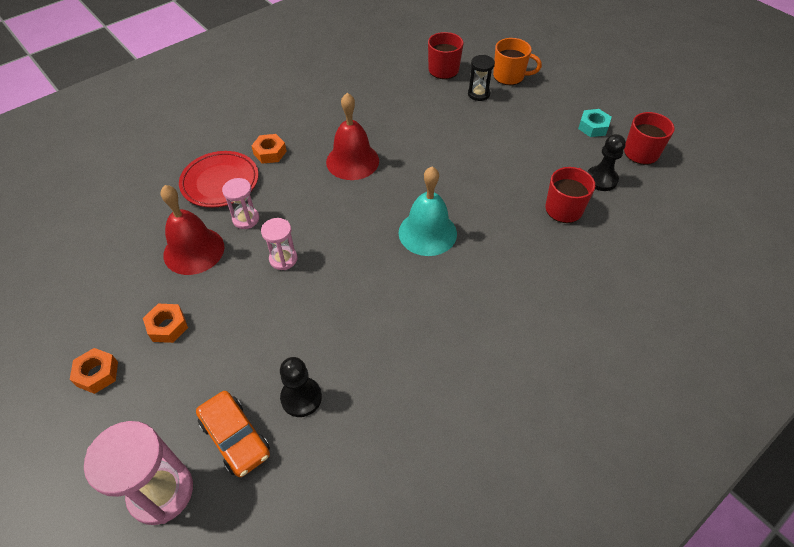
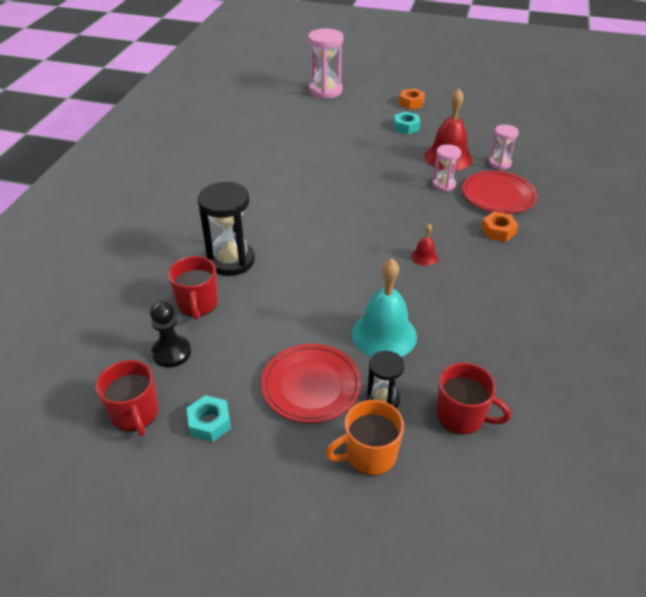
camera: 145 degrees right, 10 degrees down
orange nut [143,304,188,343] -> turquoise nut [394,111,420,134]
orange car [196,391,270,477] -> none
pink hourglass [261,218,297,270] -> pink hourglass moved to [489,124,519,170]
black pawn [280,357,322,417] -> none
red bell [326,93,379,180] -> red bell [411,224,438,266], size x0.47
turquoise bell [399,167,457,256] -> turquoise bell moved to [352,258,417,357]
none -> black hourglass [198,182,255,276]
none -> red plate [261,344,361,423]

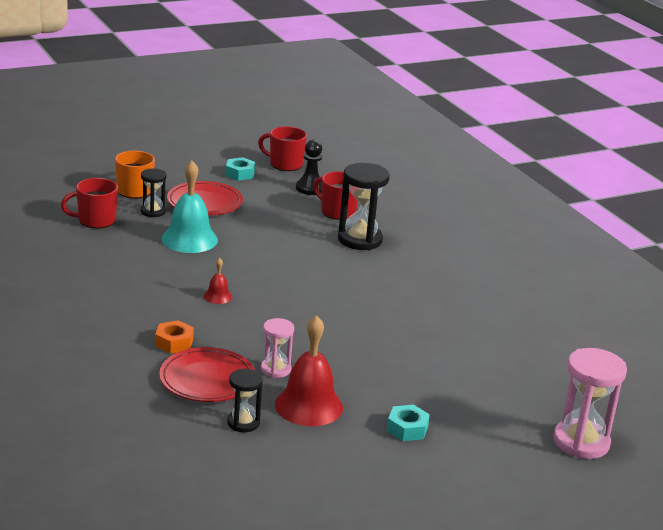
camera: 135 degrees right, 15 degrees down
orange nut [399,89,425,109] -> none
pink hourglass [489,124,519,170] -> black hourglass [227,369,263,432]

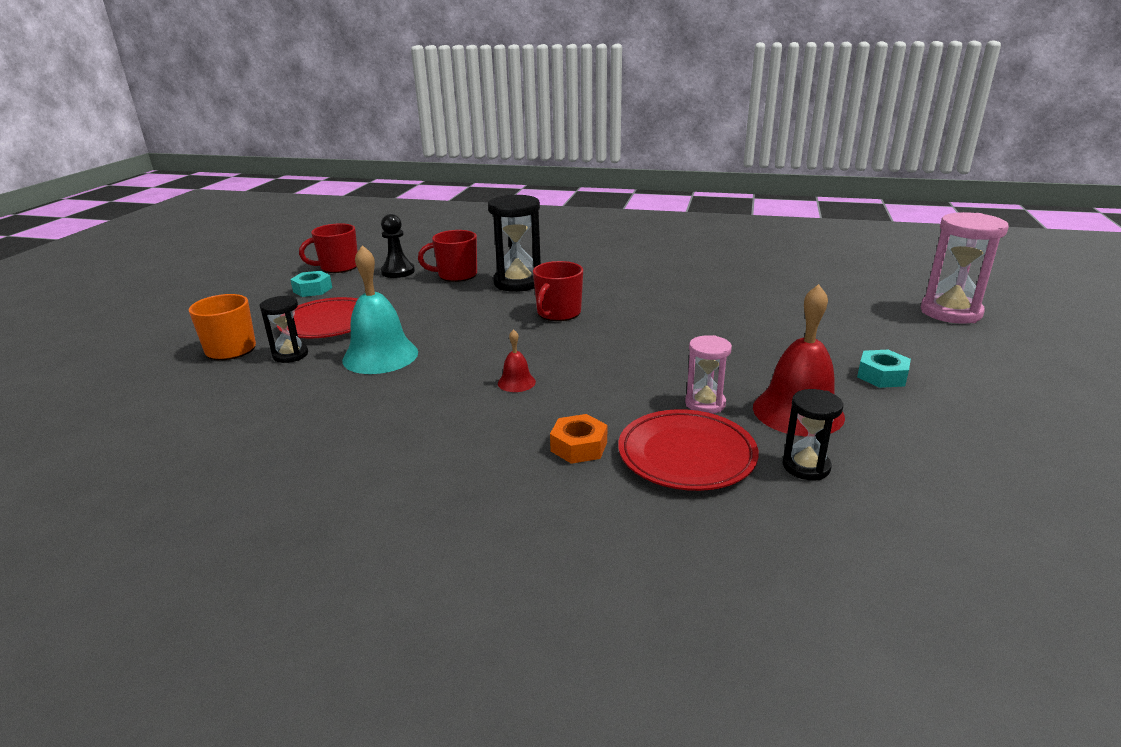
camera: 45 degrees left, 0 degrees up
red mug [61,178,118,228] -> red mug moved to [533,261,583,321]

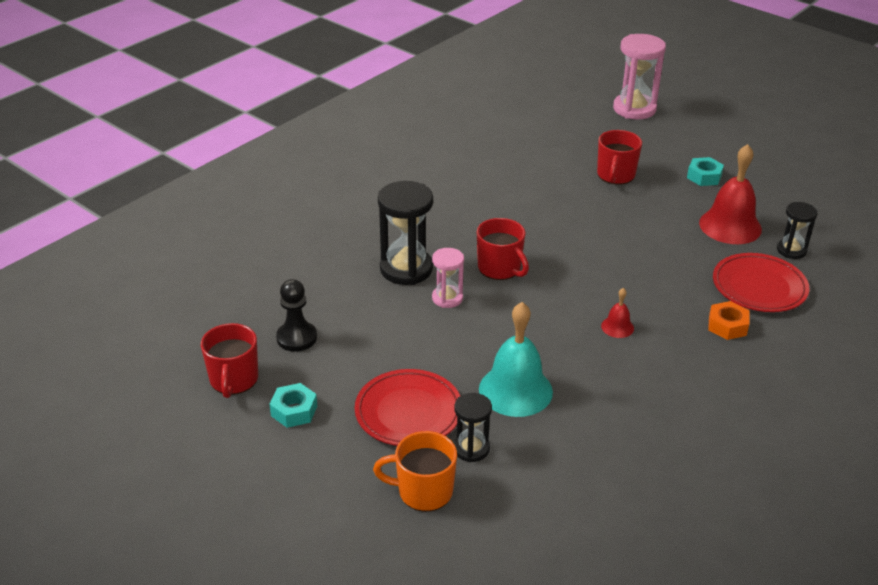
camera: 65 degrees left, 10 degrees up
red mug [418,230,477,282] -> red mug moved to [597,130,642,185]
pink hourglass [685,335,732,414] -> pink hourglass moved to [432,248,464,308]

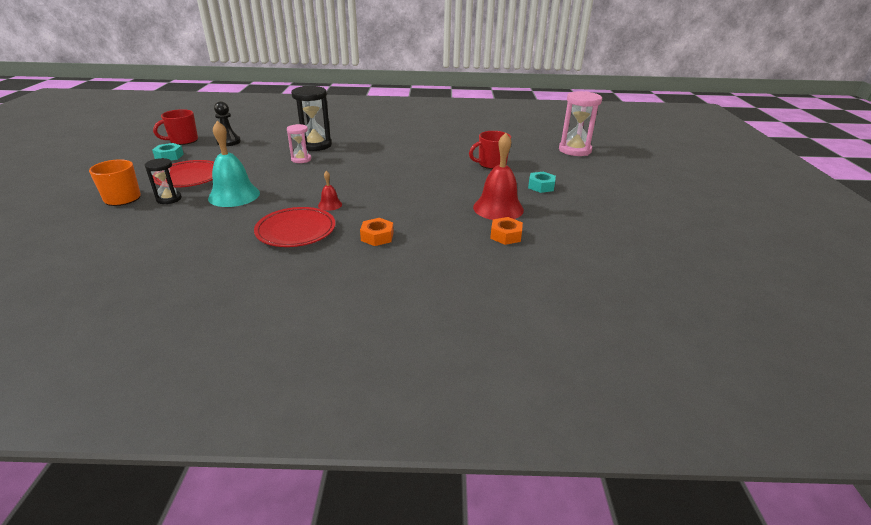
camera: 50 degrees right, 5 degrees down
red mug [477,218,529,280] -> none
red plate [713,253,809,312] -> red plate moved to [254,207,335,247]
black hourglass [777,202,818,259] -> orange nut [490,217,523,245]

